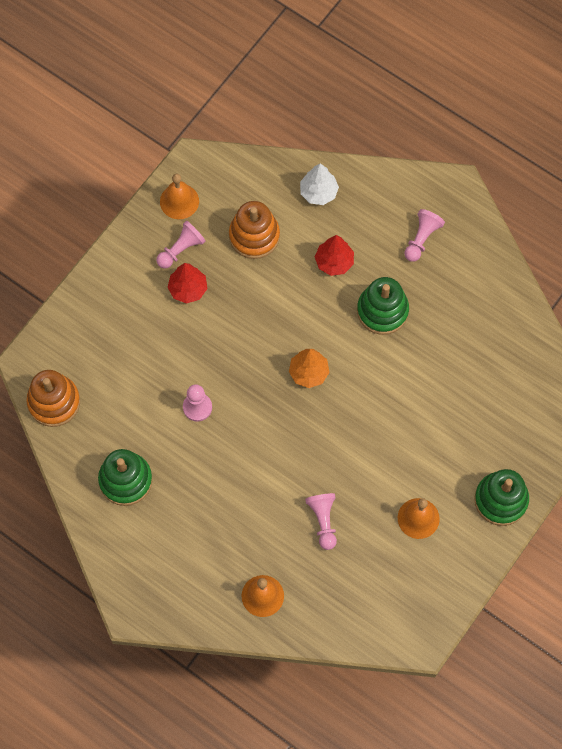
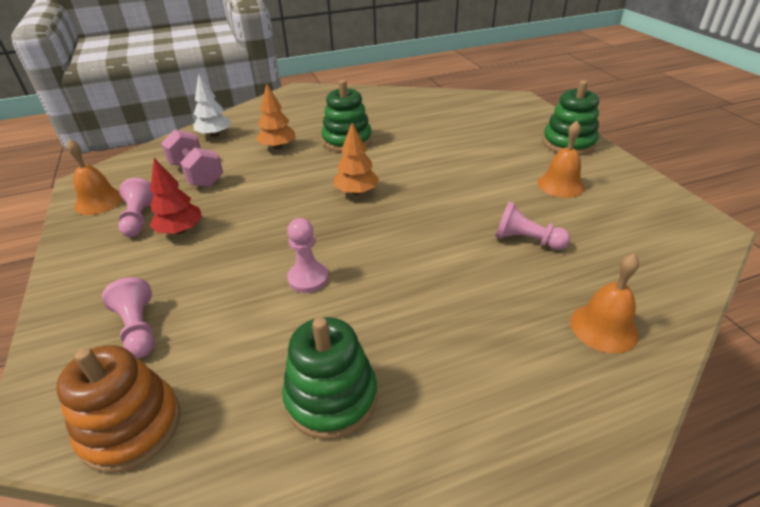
camera: 55 degrees left, 30 degrees down
orange stacking toy [229,201,280,259] -> pink dumbbell [161,129,223,187]
red tree [315,235,354,276] -> orange tree [256,83,296,149]
pink pawn [404,209,445,262] -> pink pawn moved to [102,277,154,358]

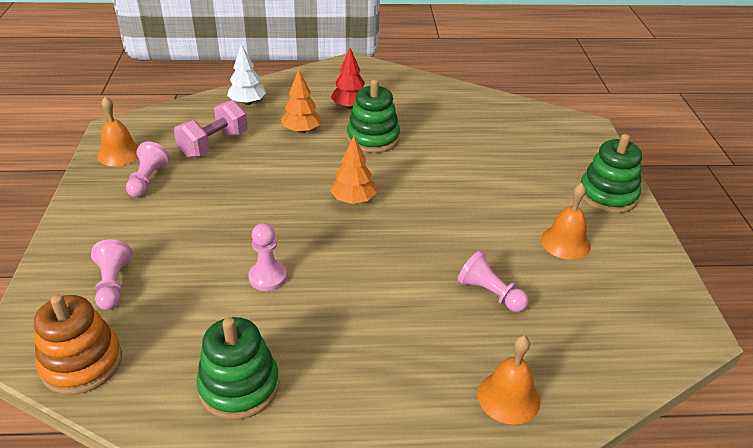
camera: 15 degrees right, 0 degrees up
red tree [150,158,202,234] -> red tree moved to [331,48,365,109]
pink dumbbell [161,129,223,187] -> pink dumbbell turned 60 degrees clockwise [174,100,248,158]

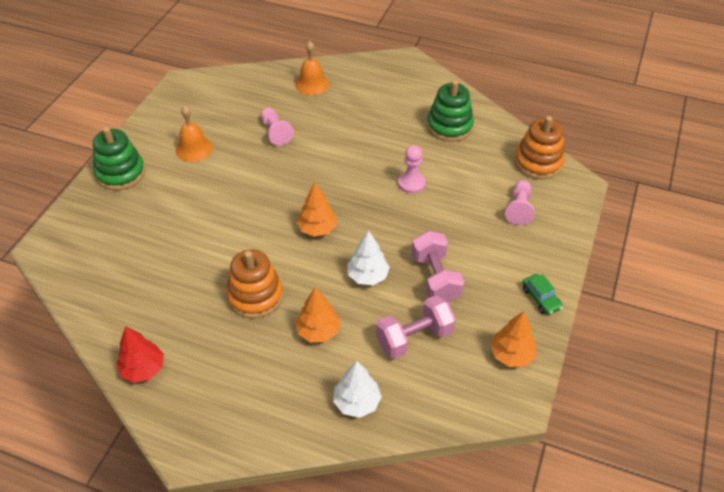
camera: 155 degrees left, 10 degrees up
orange bell [97,96,139,166] -> orange tree [490,311,536,367]
pink pawn [126,141,170,197] -> none
red tree [331,48,365,109] -> red tree moved to [117,326,164,383]
green stacking toy [347,79,400,153] -> orange stacking toy [226,249,283,319]
none -> white tree [347,230,390,285]
none -> pink dumbbell [412,231,464,303]
none -> green car [522,274,563,315]

